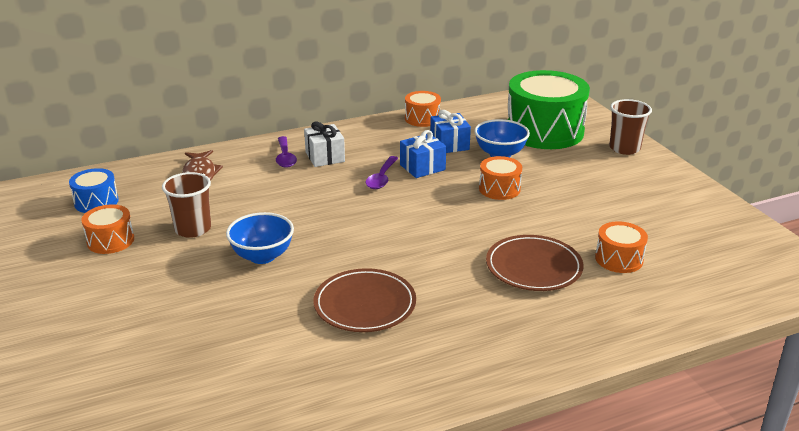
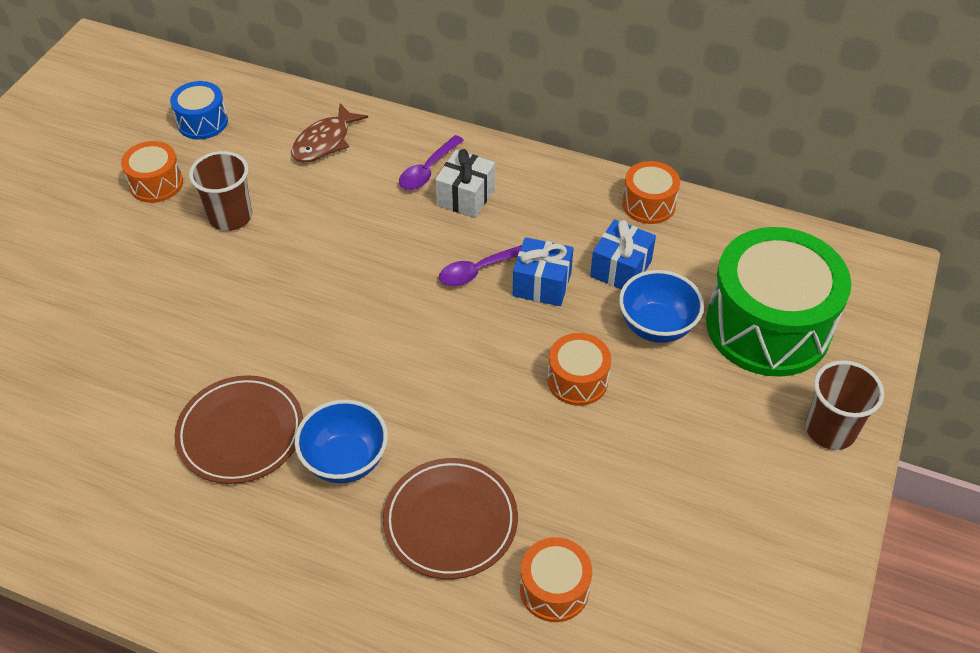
camera: 45 degrees right, 20 degrees up
blue bowl [226,212,294,264] -> blue bowl moved to [295,399,388,483]

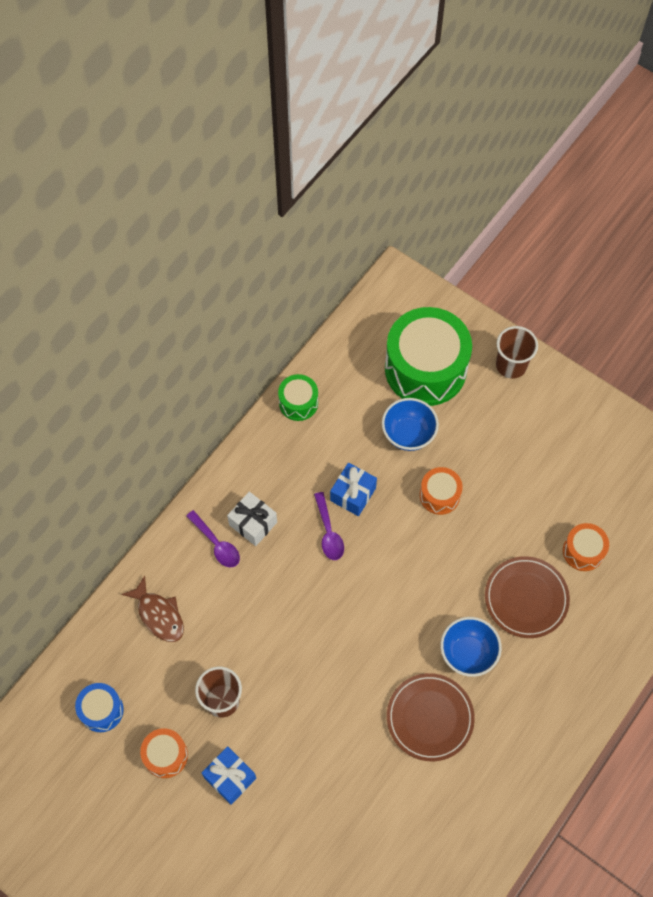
camera: 75 degrees left, 15 degrees up
blue gift [590,219,656,289] -> blue gift moved to [202,746,256,805]
orange drum [622,161,680,224] -> green drum [278,374,318,421]

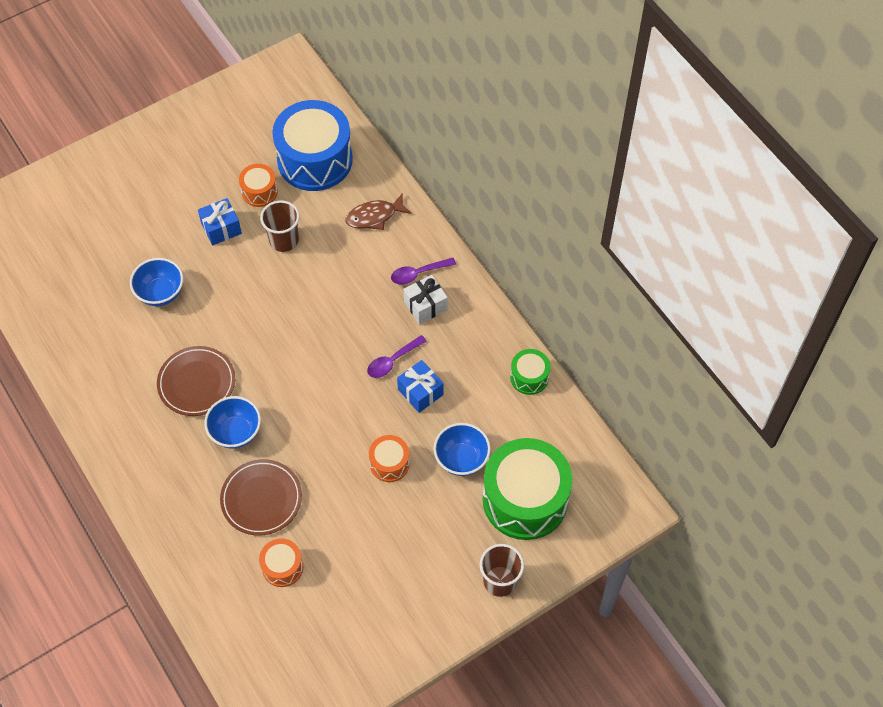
camera: 110 degrees right, 5 degrees down
blue drum [75,683,124,732] -> blue drum [272,100,353,191], size x2.11
purple spoon [314,492,344,560] -> purple spoon turned 45 degrees counterclockwise [367,335,427,378]
none -> blue bowl [130,258,183,306]

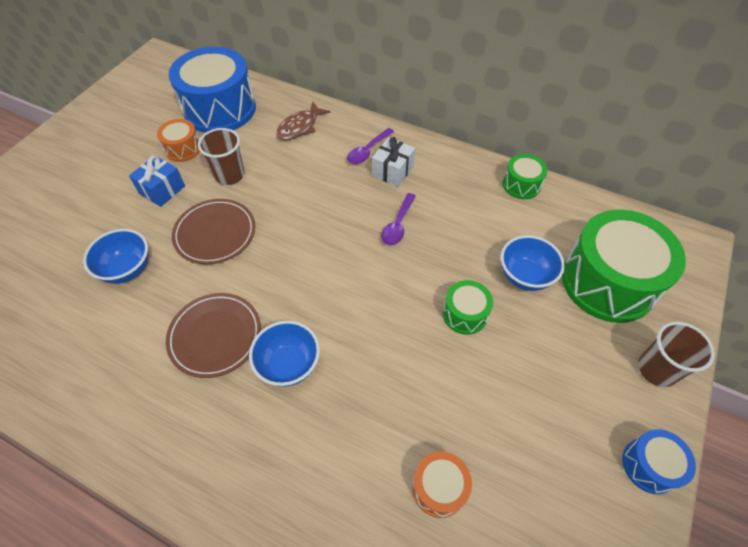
camera: 30 degrees left, 5 degrees down
brown plate [220,459,302,536] -> brown plate moved to [172,199,255,264]
orange drum [369,435,410,482] -> green drum [443,280,493,335]
blue gift [397,360,443,413] -> none
none -> blue drum [622,429,696,494]

